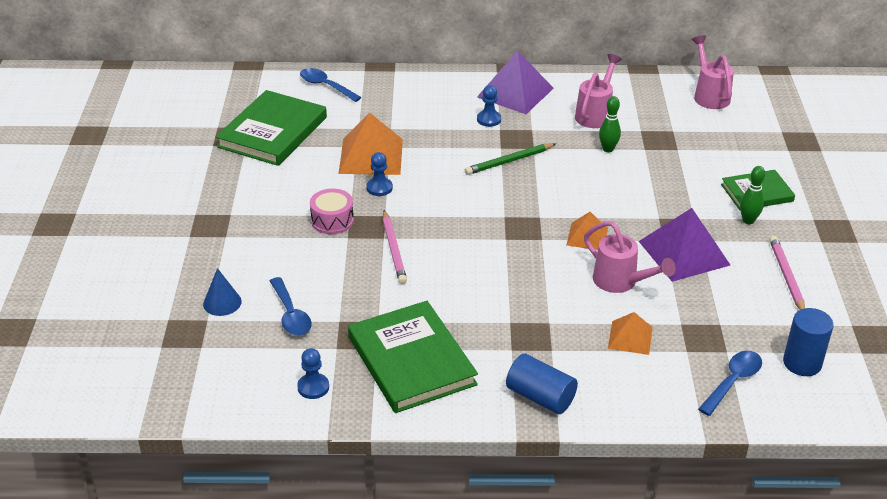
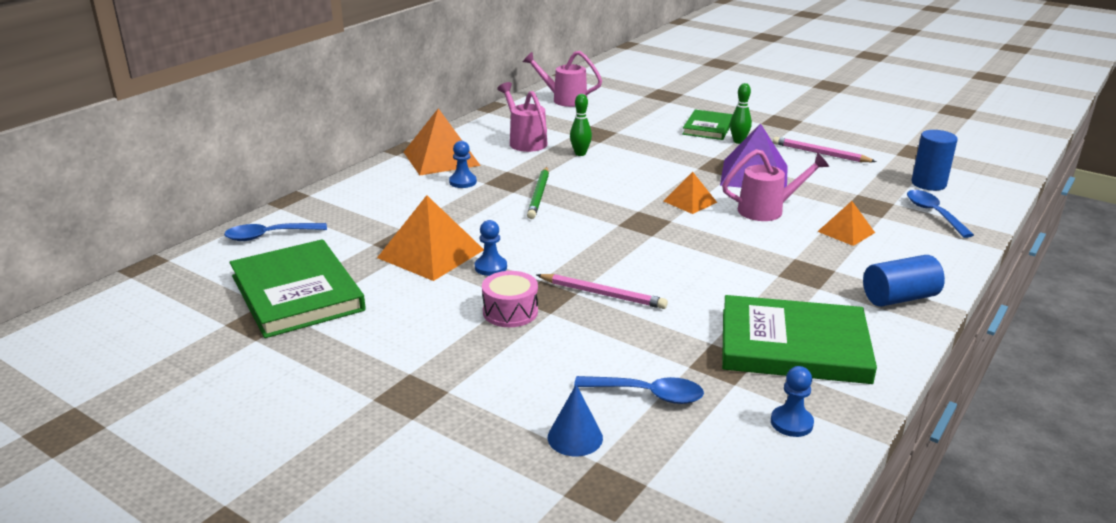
camera: 55 degrees left, 10 degrees down
purple pyramid [477,51,554,114] -> orange pyramid [404,108,481,175]

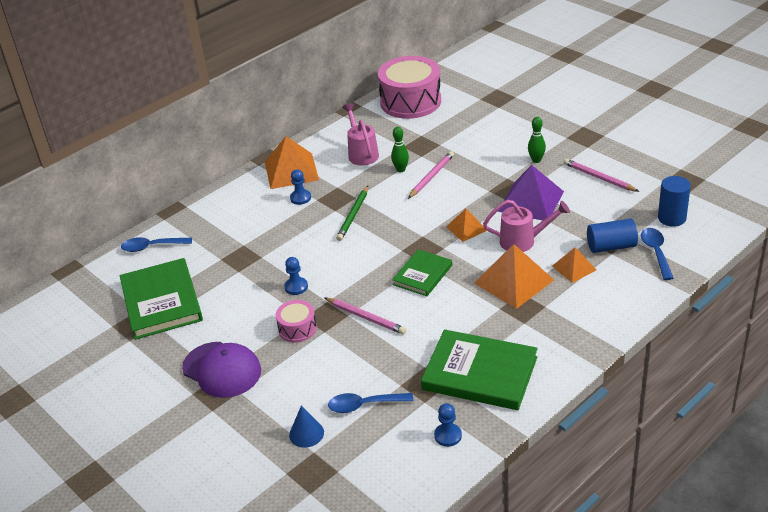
camera: 15 degrees right, 10 degrees up
orange pyramid [377,195,484,281] -> orange pyramid moved to [474,244,554,309]
pink watering can [523,51,602,107] -> pink drum [378,56,441,119]
blue spoon [574,376,704,404] -> blue spoon turned 150 degrees clockwise [328,393,413,413]
green book [682,110,733,140] -> green book moved to [392,249,452,296]
blue cylinder [863,255,945,307] -> blue cylinder moved to [587,219,638,253]
none -> purple cap [182,342,261,398]
none -> pink pencil [408,151,454,199]

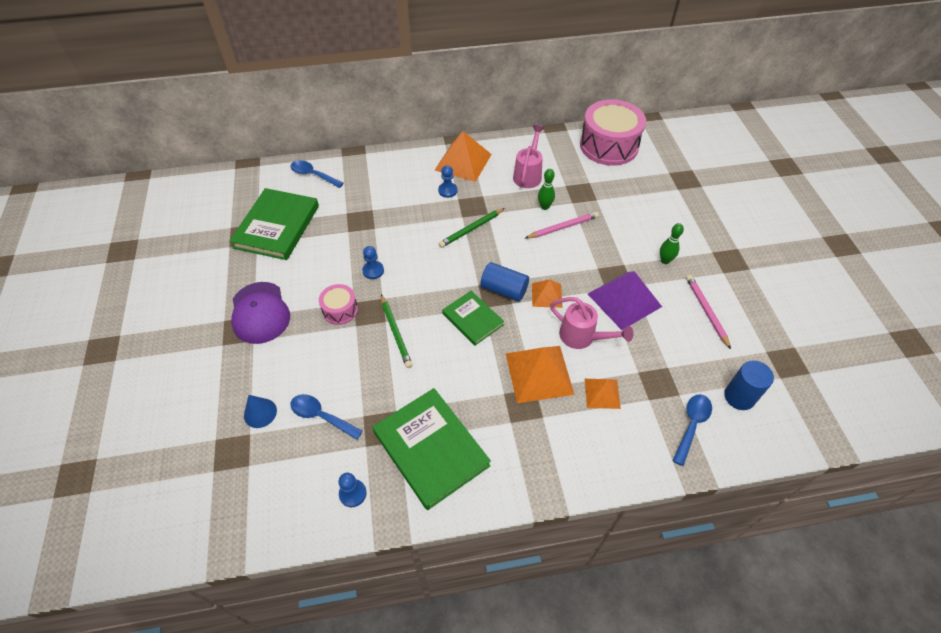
camera: 30 degrees right, 15 degrees up
pink pencil [325,298,406,334] -> green pencil [381,294,413,368]
green book [392,249,452,296] -> green book turned 75 degrees clockwise [442,291,504,346]
blue cylinder [587,219,638,253] -> blue cylinder moved to [480,262,529,301]

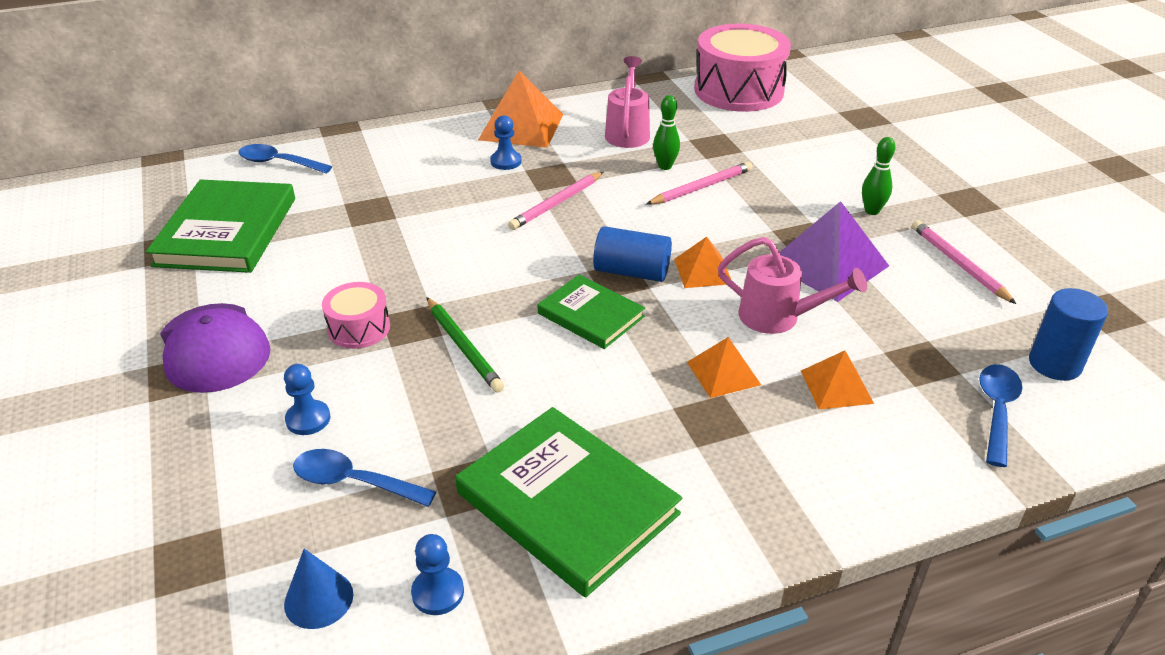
camera: 10 degrees left, 15 degrees down
blue cone [244,395,277,428] -> blue cone moved to [284,549,353,629]
blue pawn [362,246,384,279] -> blue pawn moved to [284,364,331,435]
green pencil [439,208,505,248] -> pink pencil [508,172,603,230]
orange pyramid [506,346,574,403] -> orange pyramid [687,337,761,398], size x0.56

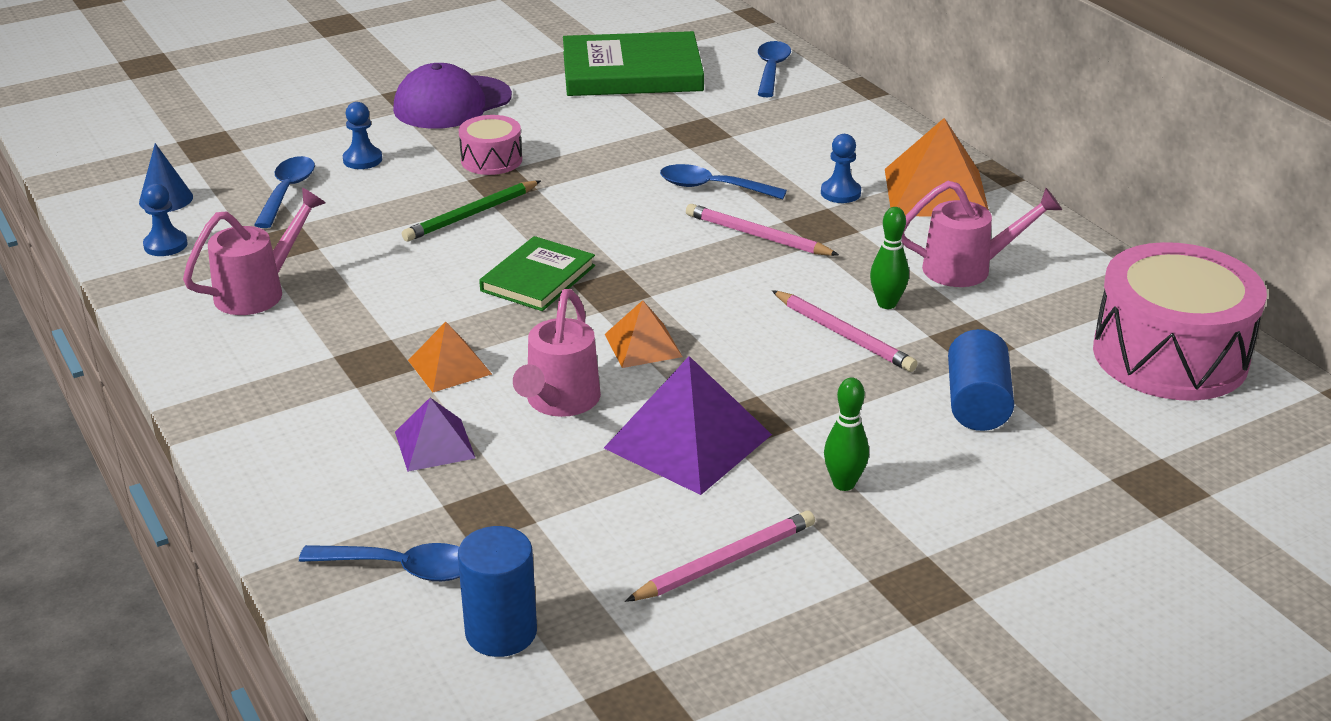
camera: 80 degrees right, 5 degrees down
green book [456,407,682,597] -> pink watering can [183,187,326,315]
blue cylinder [593,226,672,282] -> blue cylinder moved to [948,329,1014,431]
orange pyramid [801,350,874,409] -> purple pyramid [395,398,475,472]
none -> blue spoon [660,164,787,199]

